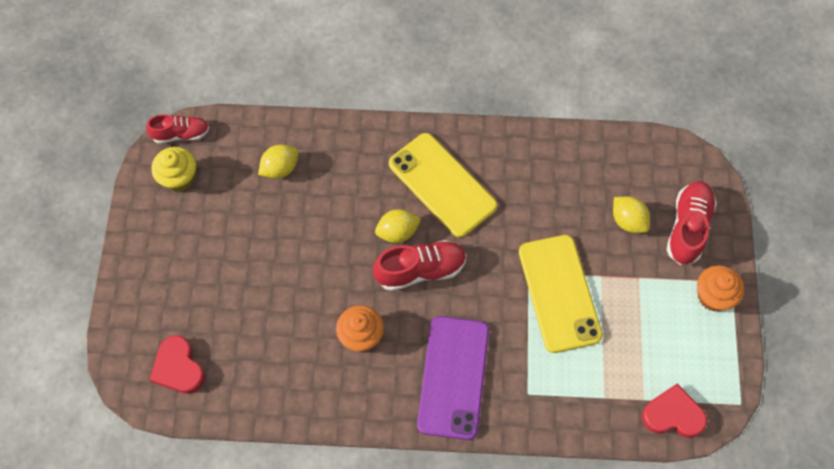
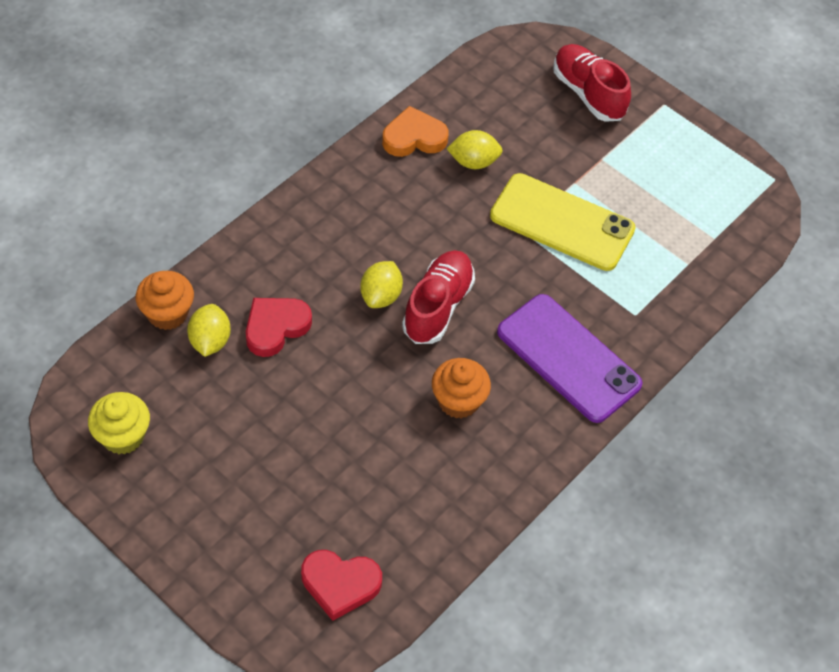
camera: 55 degrees left, 10 degrees down
red shoe [146,114,210,144] -> none
yellow phone [389,133,498,238] -> none
yellow lemon [613,197,650,233] -> yellow lemon moved to [447,130,503,169]
red heart [642,384,707,438] -> red heart moved to [246,298,312,357]
orange cupcake [697,265,745,311] -> orange cupcake moved to [136,271,194,330]
none -> orange heart [382,106,449,157]

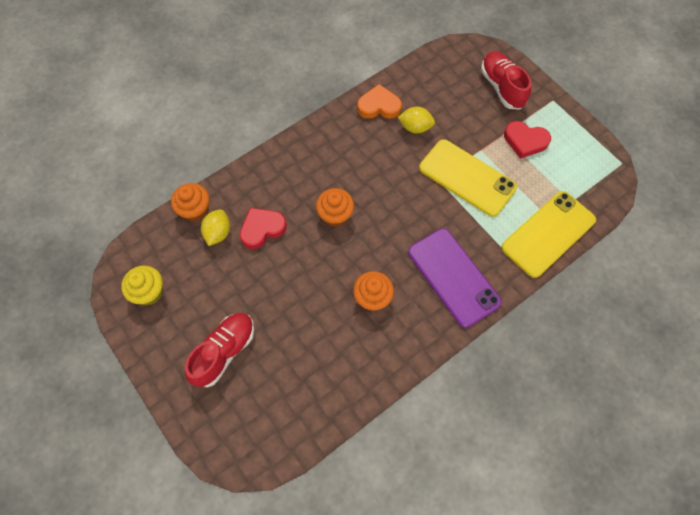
camera: 15 degrees right, 10 degrees up
red heart [301,550,382,621] -> red heart moved to [504,121,551,159]
yellow lemon [360,261,403,308] -> orange cupcake [316,188,354,227]
red shoe [402,250,475,344] -> red shoe moved to [185,313,254,387]
none -> yellow phone [501,191,596,278]

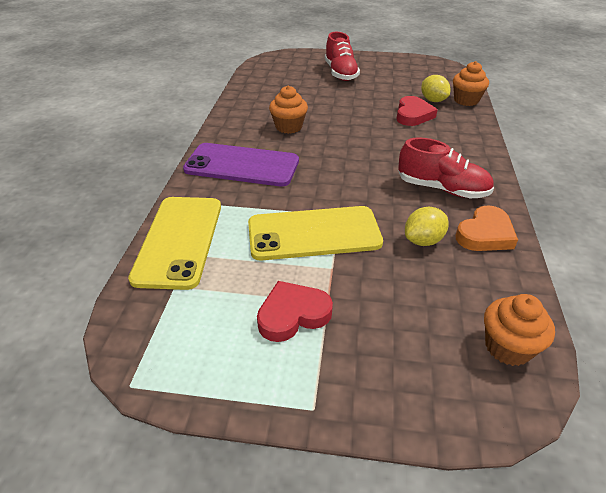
camera: 135 degrees right, 25 degrees down
yellow cupcake [121,266,163,305] -> none
orange cupcake [316,188,354,227] -> orange cupcake moved to [484,294,555,366]
red shoe [481,52,531,110] -> red shoe moved to [398,137,494,198]

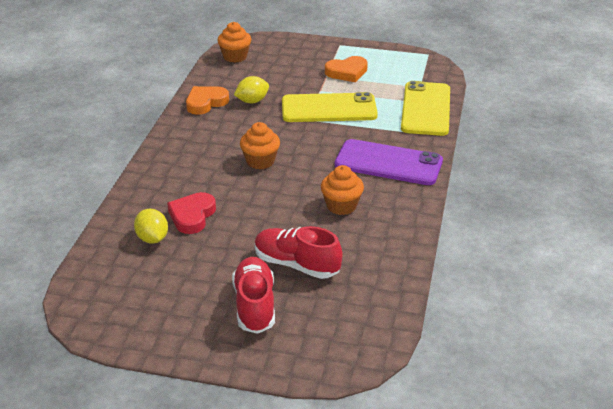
camera: 175 degrees left, 5 degrees down
red heart [257,281,333,342] -> orange heart [325,56,368,82]
red shoe [398,137,494,198] -> red shoe moved to [255,226,343,279]
orange cupcake [453,61,489,106] -> orange cupcake moved to [240,122,280,169]

